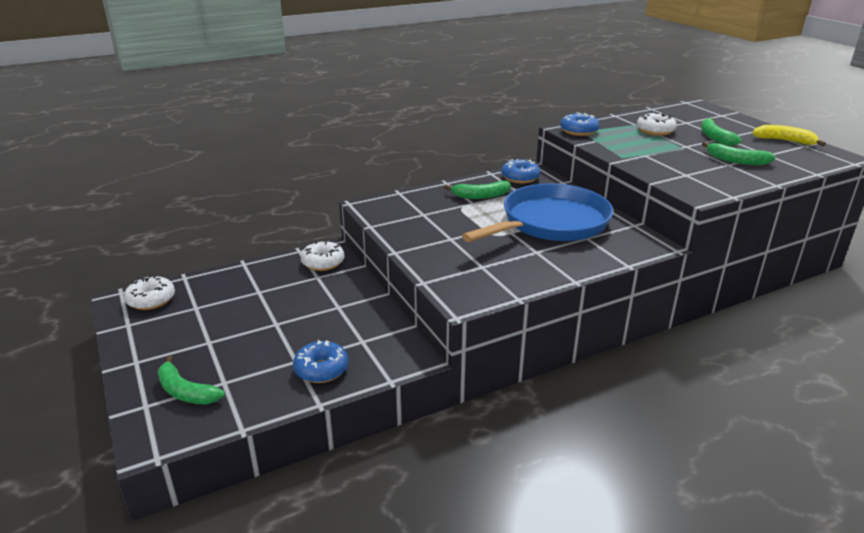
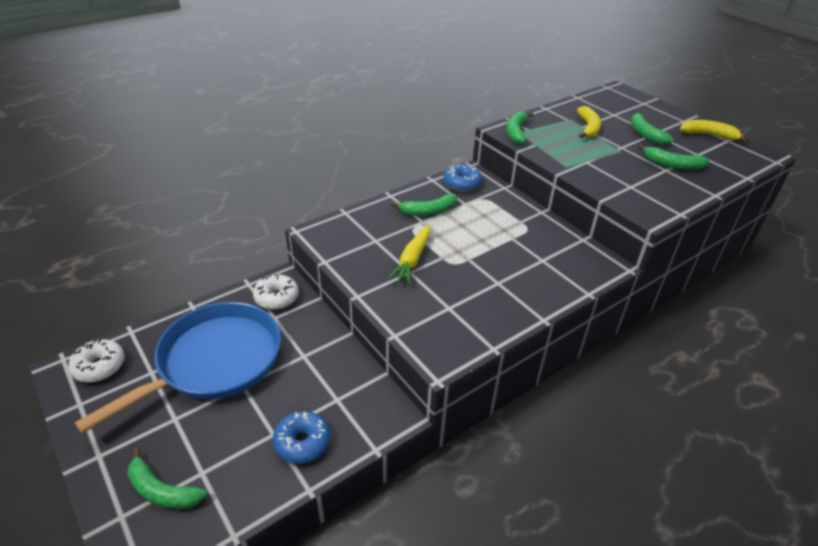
camera: 10 degrees left, 10 degrees up
blue pan [462,183,613,242] -> blue pan moved to [75,302,281,434]
blue donut [560,112,599,136] -> green banana [507,112,533,144]
white donut [637,112,677,135] -> yellow banana [577,106,601,138]
none -> yellow carrot [387,225,430,285]

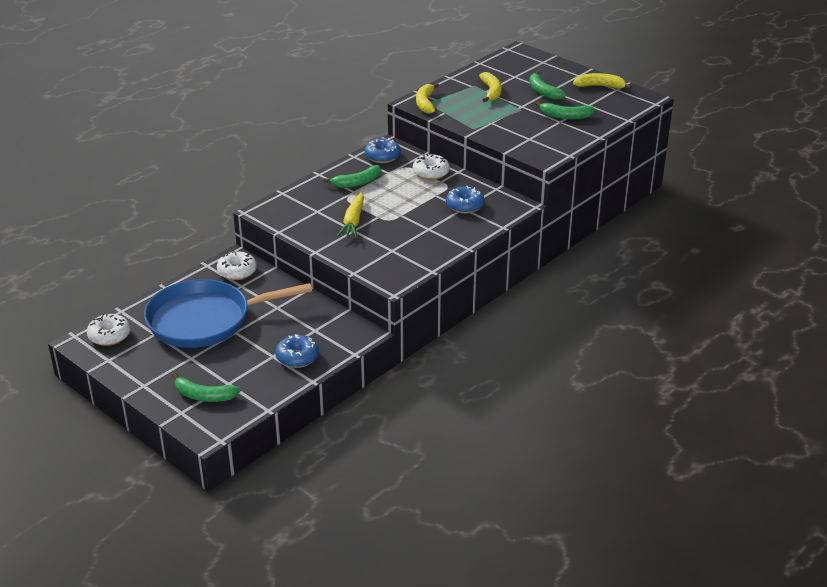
camera: 10 degrees left, 5 degrees down
blue pan [75,302,281,434] -> blue pan turned 135 degrees counterclockwise [144,279,312,348]
green banana [507,112,533,144] -> yellow banana [416,83,439,114]
none -> white donut [413,154,450,180]
none -> blue donut [446,186,485,214]

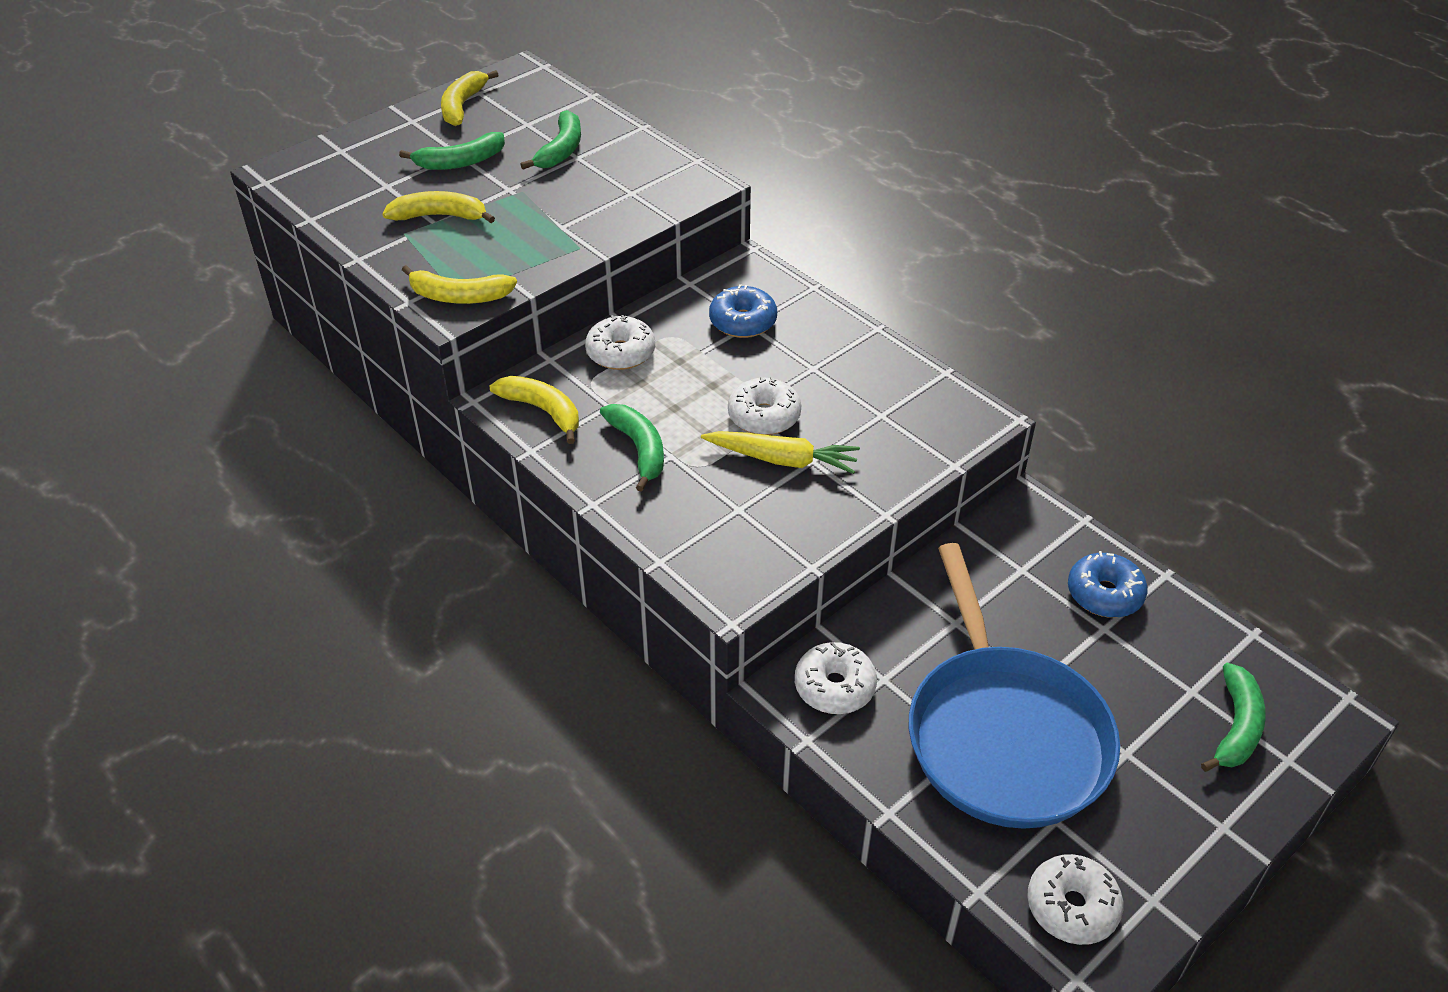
camera: 85 degrees left, 10 degrees up
blue donut [364,138,401,163] -> yellow banana [490,376,579,444]
none -> white donut [728,376,801,435]

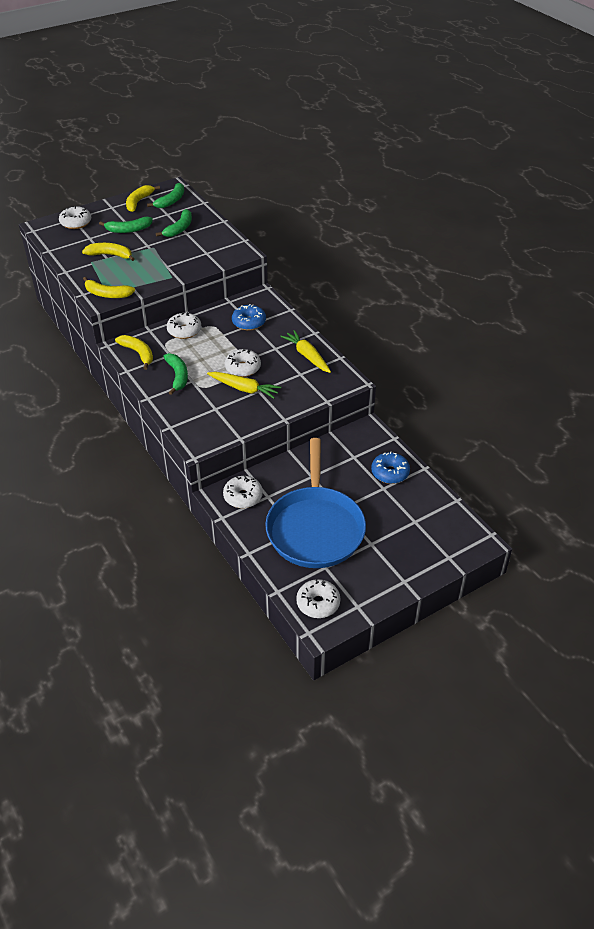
camera: 10 degrees right, 0 degrees up
green banana [1201,663,1266,772] -> green banana moved to [147,183,184,208]
none -> white donut [59,206,91,229]
none -> yellow carrot [280,330,331,373]

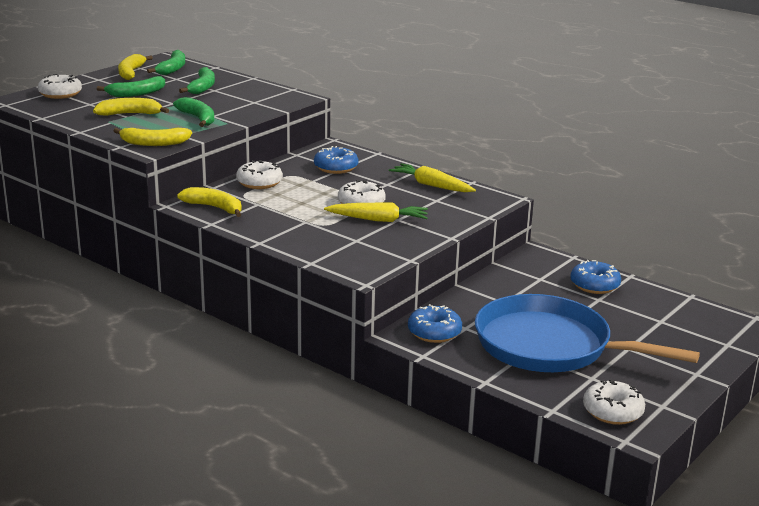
camera: 20 degrees left, 20 degrees down
green banana [163,353,188,395] -> green banana moved to [173,97,214,127]
white donut [223,475,263,508] -> blue donut [408,304,462,343]
blue pan [265,438,366,568] -> blue pan turned 135 degrees clockwise [475,294,700,372]

